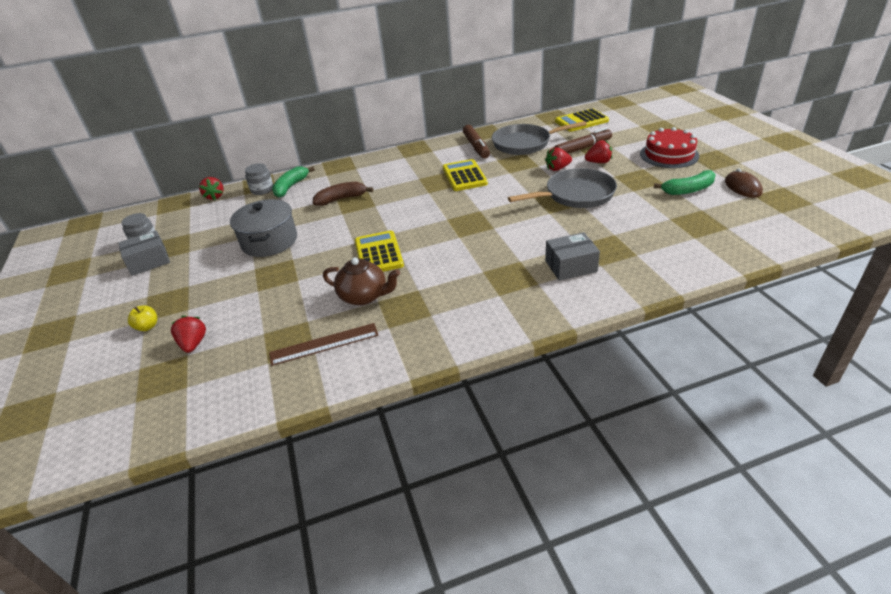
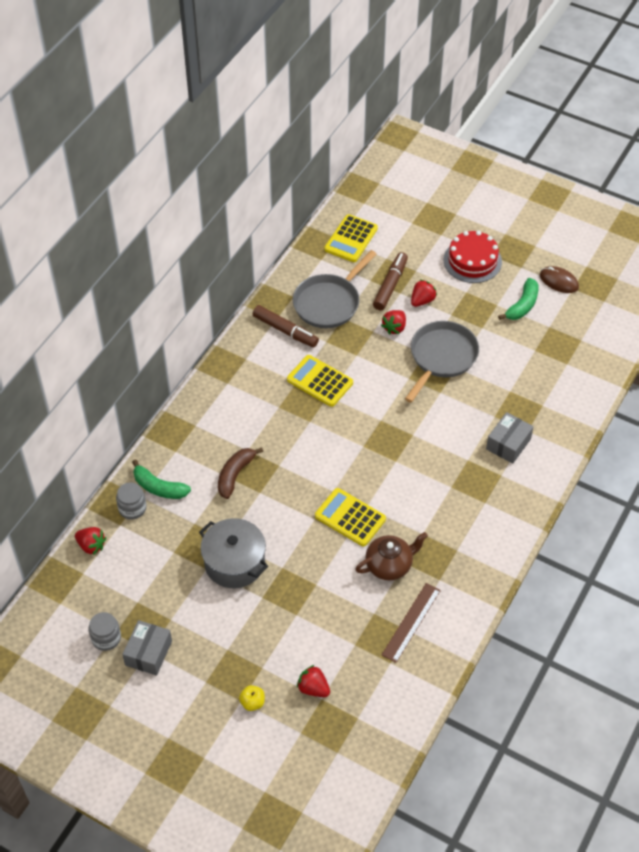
camera: 45 degrees left, 15 degrees up
green banana [272,166,315,198] -> green banana turned 45 degrees counterclockwise [132,459,191,499]

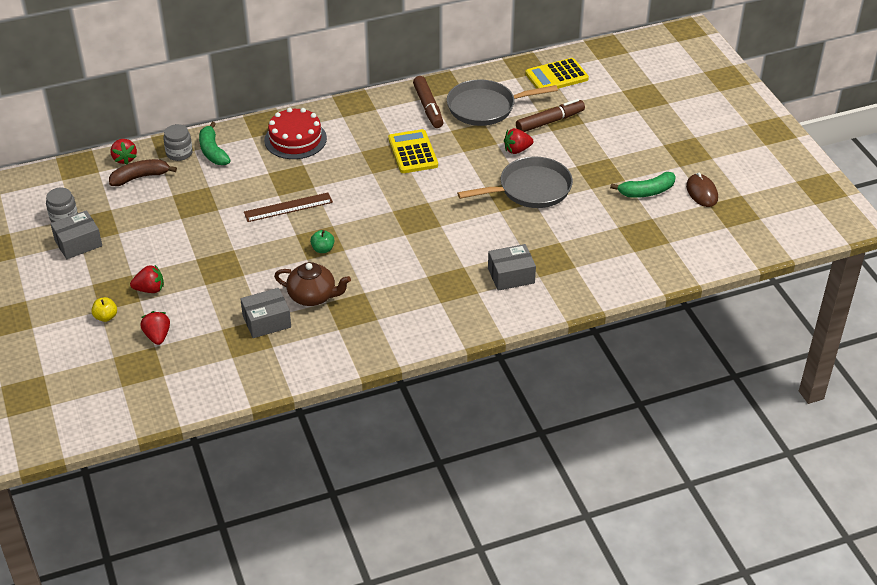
camera: 40 degrees right, 10 degrees down
grey pot [199,518,268,588] -> none
brown banana [218,447,263,499] -> brown banana moved to [109,159,177,186]
yellow calculator [315,488,386,546] -> green apple [310,230,335,253]
brown ruler [382,583,441,663] -> brown ruler moved to [244,193,333,222]
red strawberry [411,280,437,307] -> red strawberry moved to [130,265,164,293]
red cake [444,231,502,283] -> red cake moved to [264,108,327,159]
none -> grey box [240,288,291,338]

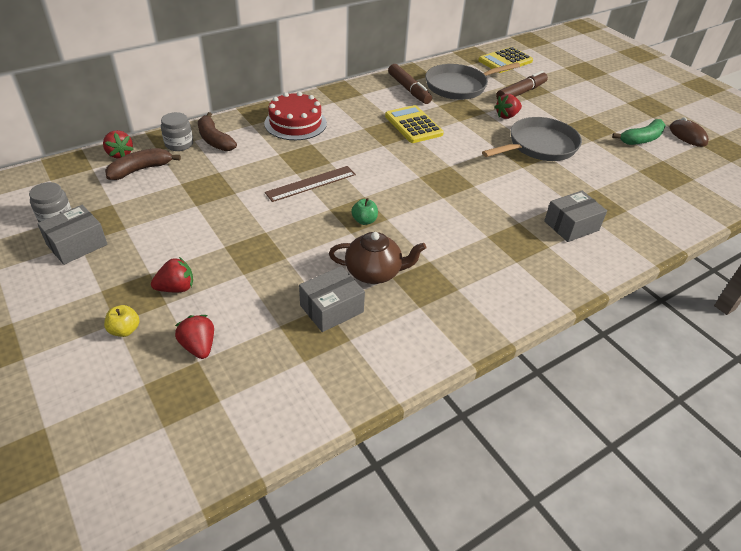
camera: 15 degrees left, 0 degrees up
green banana [199,122,231,165] -> brown banana [198,112,237,151]

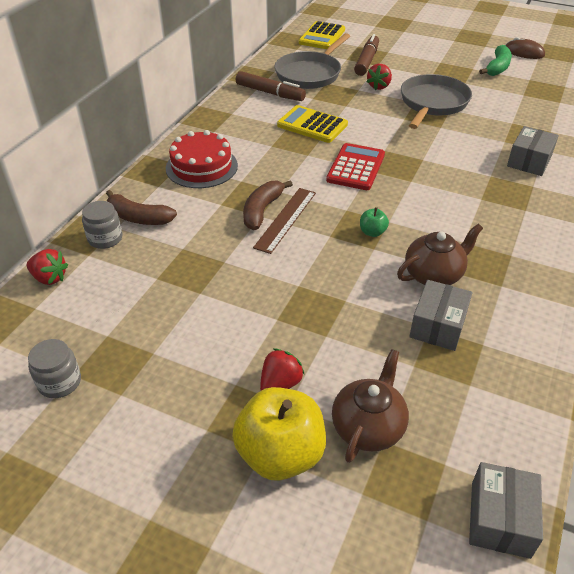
camera: 30 degrees left, 0 degrees up
grey box [37,205,108,265] -> grey box moved to [469,462,543,559]
yellow apple [104,305,139,337] -> yellow apple [232,387,326,481], size x2.27
brown banana [105,148,181,180] -> brown banana moved to [243,180,293,230]
red strawberry [175,315,214,359] -> brown teapot [332,349,409,463]
none -> red calculator [326,143,385,190]

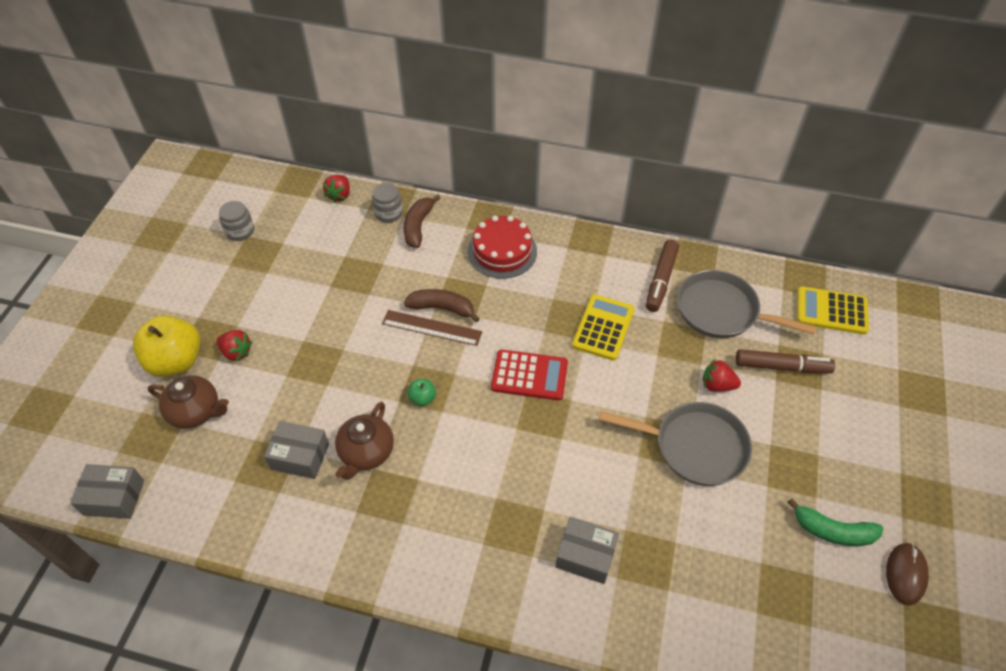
camera: 80 degrees right, 10 degrees up
brown teapot [397,224,483,285] -> brown teapot turned 60 degrees clockwise [335,402,394,480]

